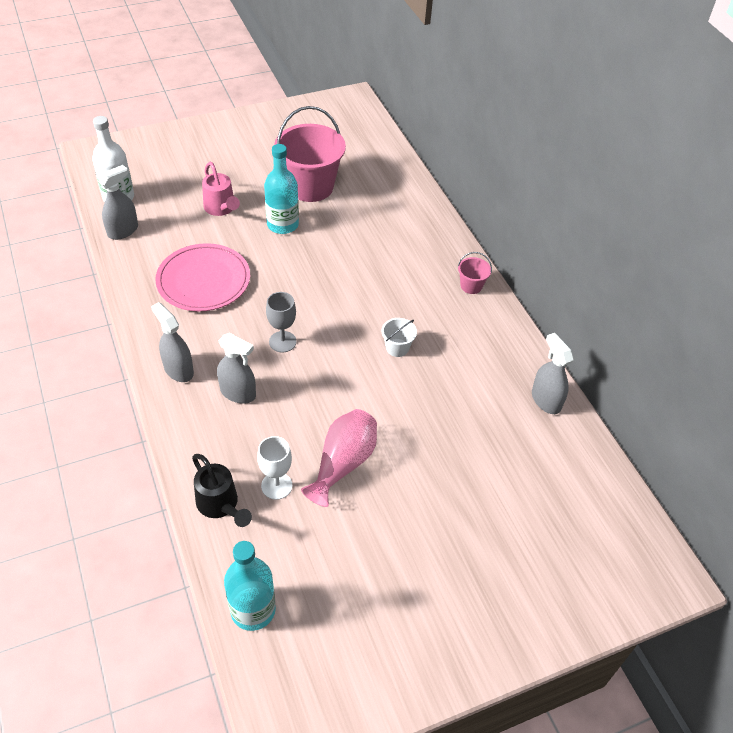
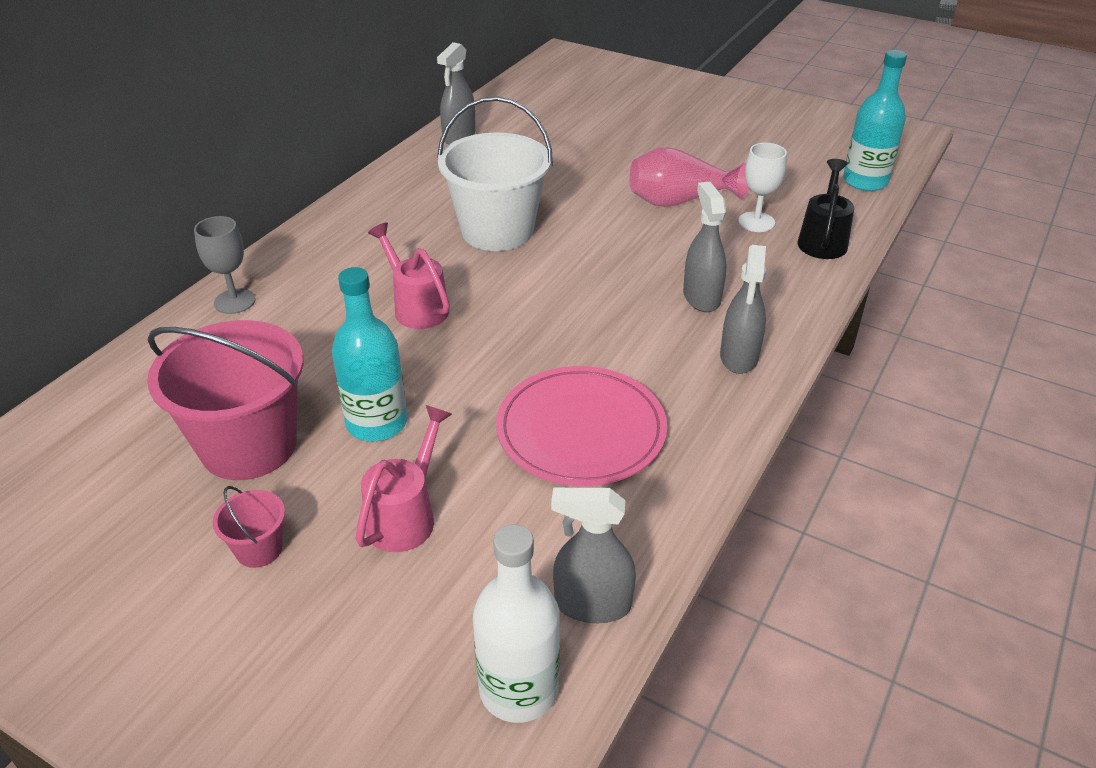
camera: 125 degrees left, 10 degrees down
grey goblet [266,292,297,353] -> grey goblet moved to [194,216,256,314]
white bucket [381,318,417,357] -> white bucket [437,97,553,251], size x2.29
pink bucket [458,252,492,294] -> pink bucket moved to [213,486,285,568]
none -> pink watering can [368,223,450,329]

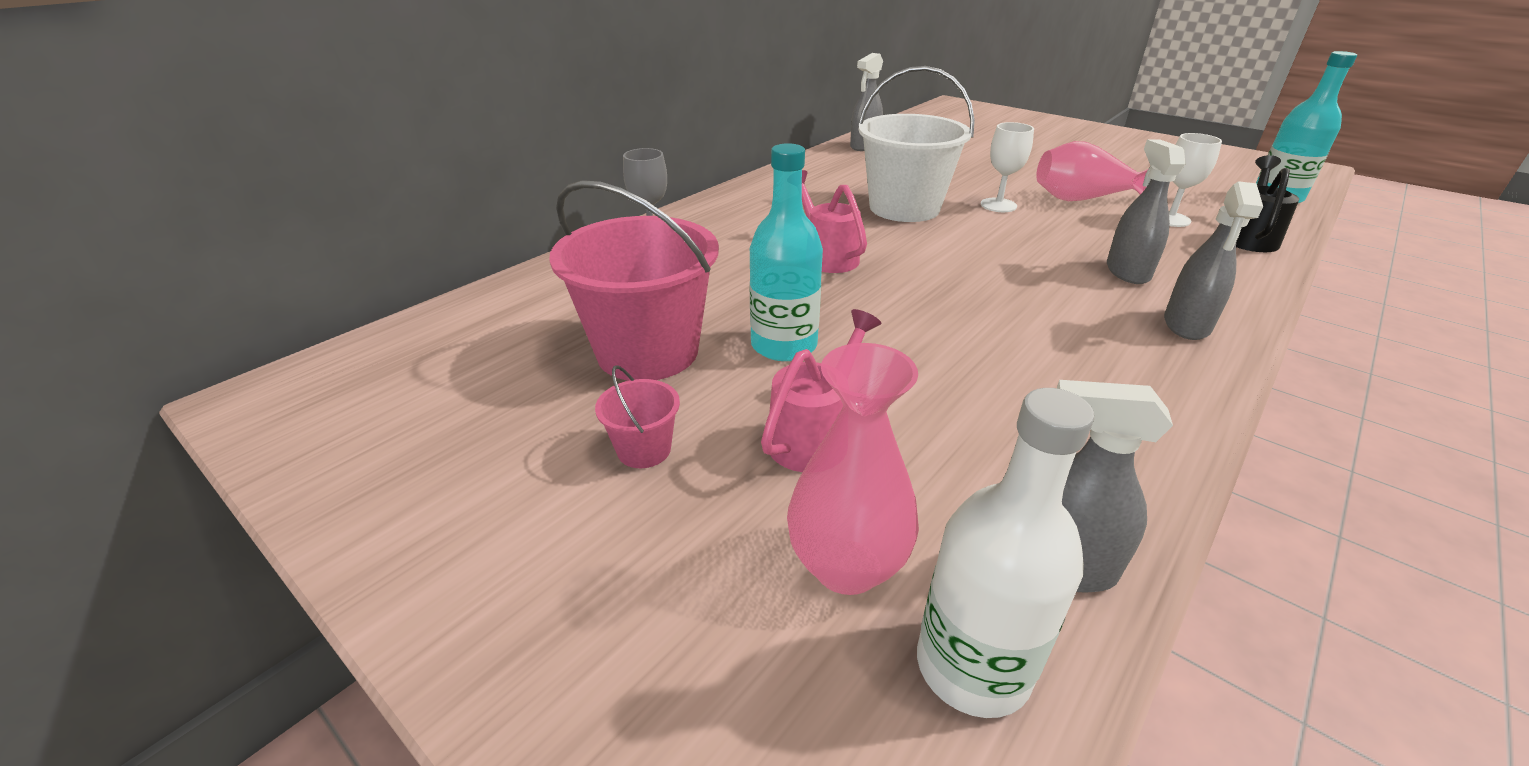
camera: 10 degrees right, 5 degrees down
pink plate [496,366,667,486] -> none
none -> pink vase [787,343,919,595]
none -> white goblet [981,122,1034,212]

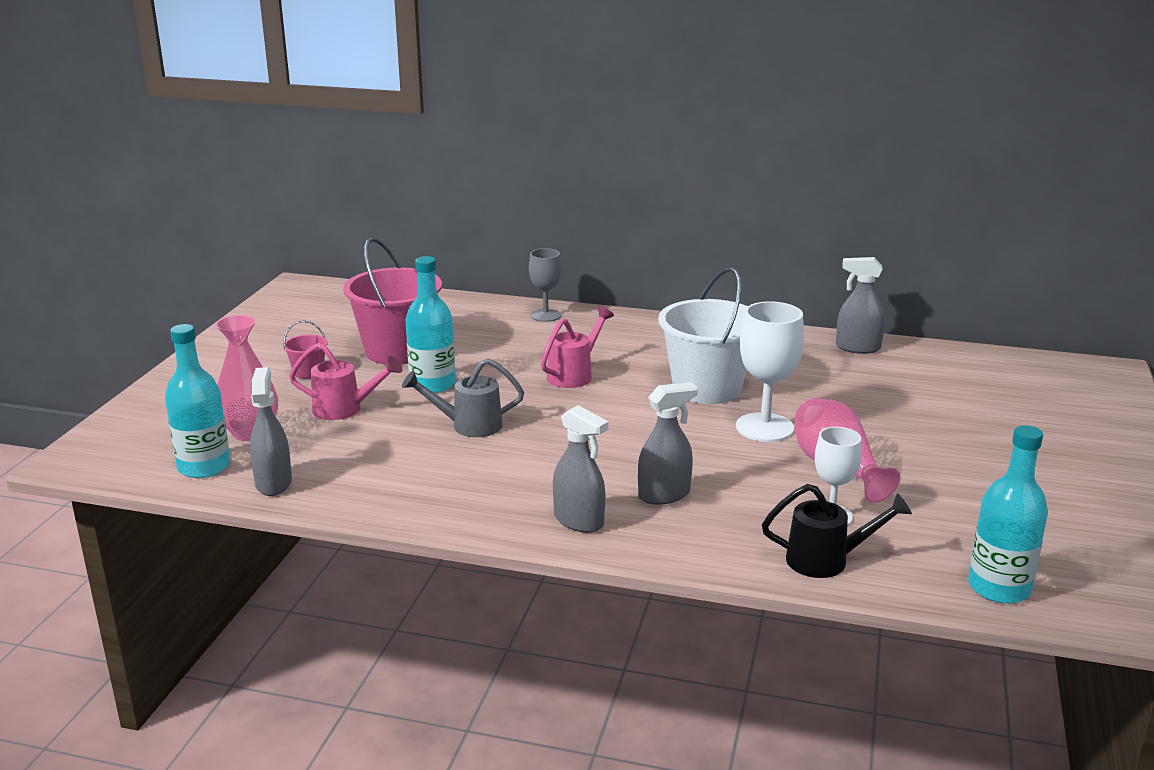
camera: 65 degrees right, 10 degrees down
white bottle [917,388,1095,718] -> turquoise bottle [165,324,230,478]
white goblet [981,122,1034,212] -> white goblet [736,301,804,442], size x1.56
grey spray bottle [1164,181,1263,340] -> grey spray bottle turned 135 degrees counterclockwise [553,405,609,533]
none -> grey watering can [402,358,524,437]

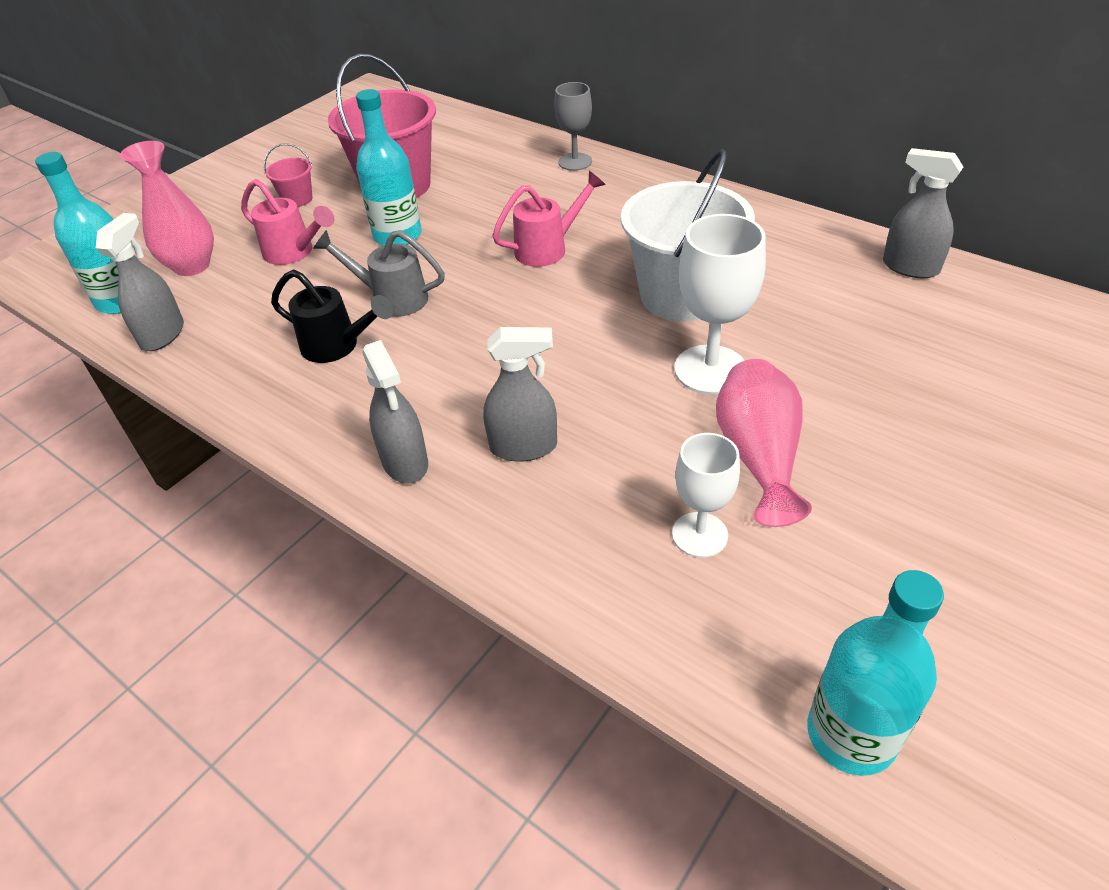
camera: 25 degrees right, 20 degrees up
black watering can [762,484,912,578] -> black watering can moved to [271,269,393,363]

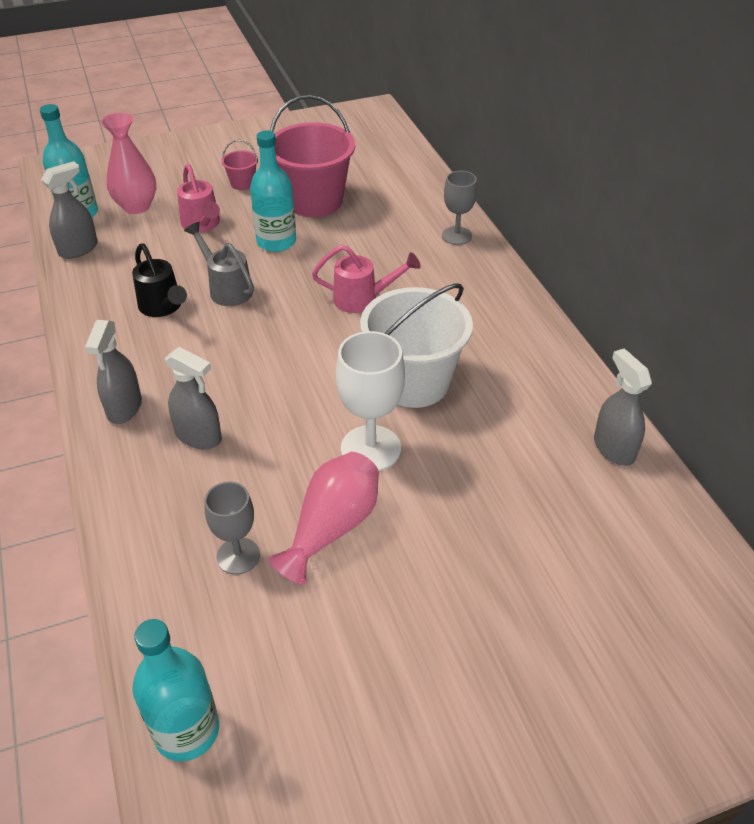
camera: 30 degrees right, 0 degrees up
white goblet [672,433,740,558] -> grey goblet [205,481,260,575]

